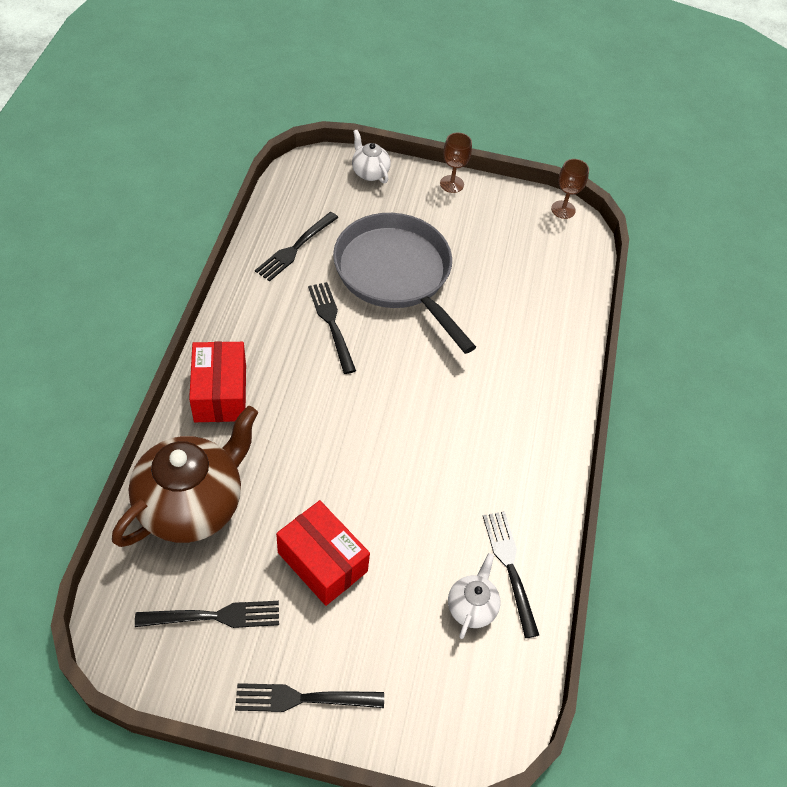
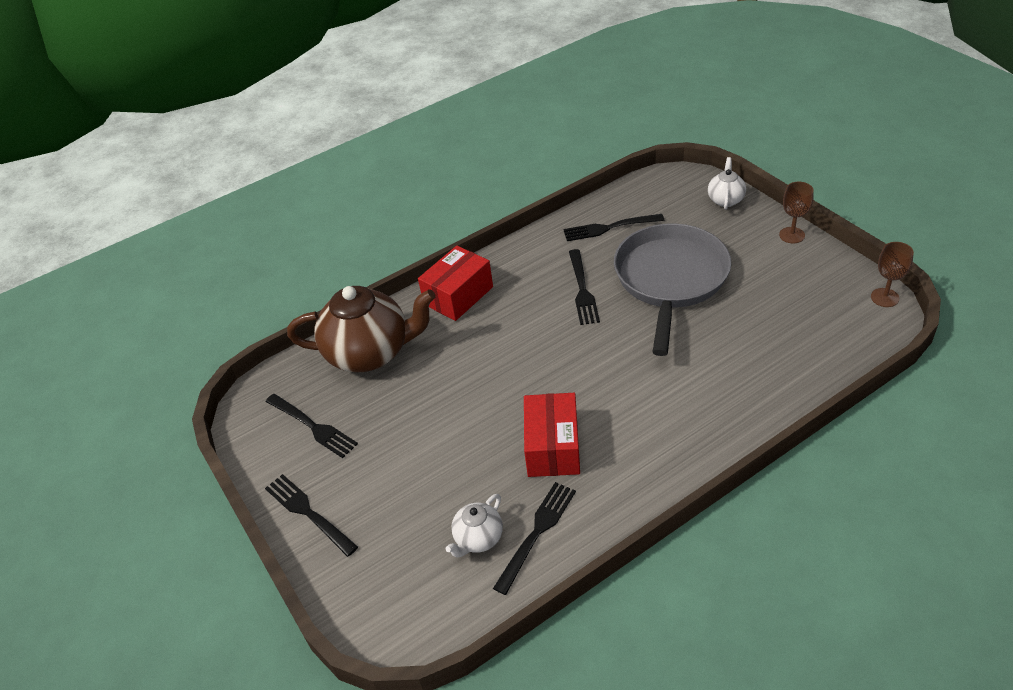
camera: 55 degrees right, 10 degrees down
red box [276,500,370,606] -> red box moved to [524,393,580,477]
black fork [308,282,356,374] -> black fork turned 150 degrees clockwise [569,249,600,325]
white teapot [448,553,501,639] -> white teapot turned 150 degrees clockwise [446,494,503,558]

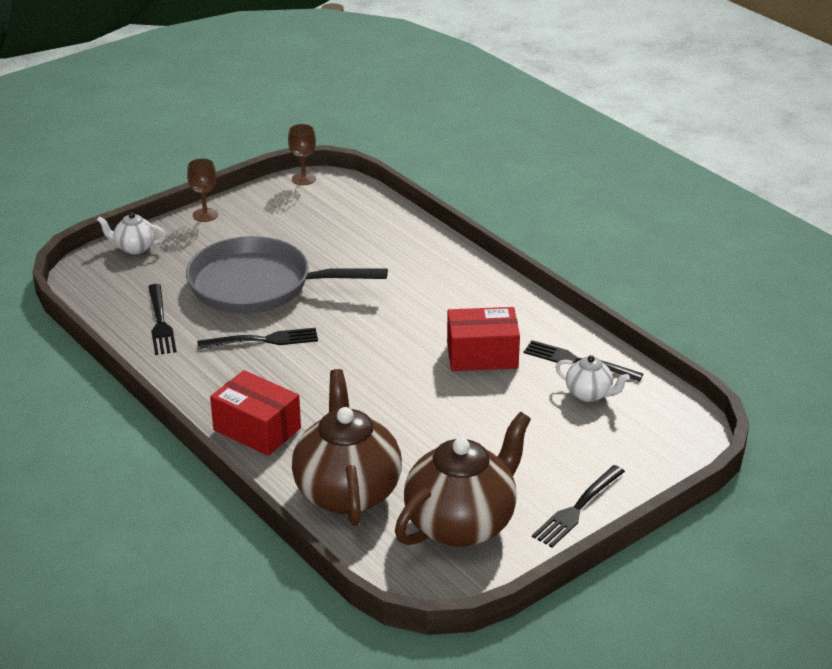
camera: 100 degrees left, 10 degrees down
black fork [265,394,358,458] -> brown teapot [395,412,531,547]

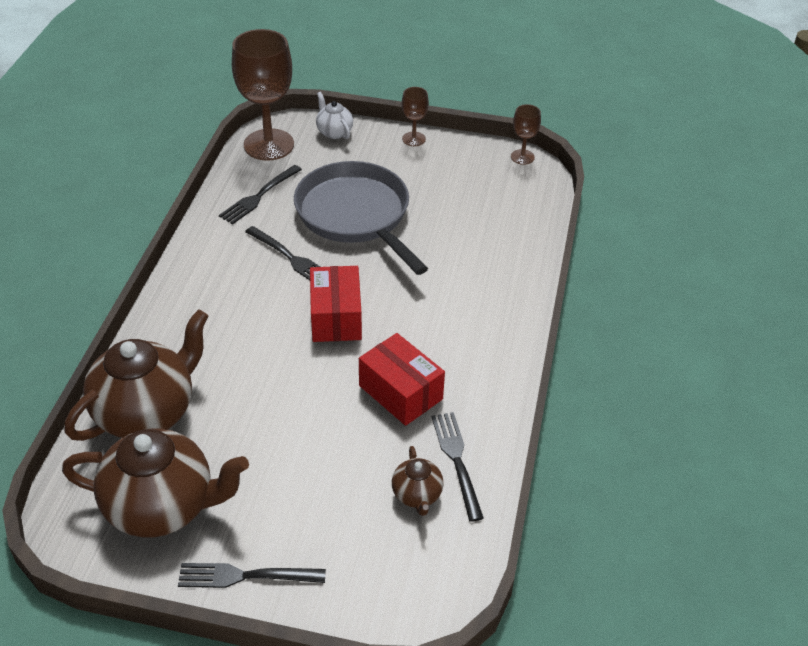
camera: 50 degrees right, 10 degrees up
red box [210,370,301,456] -> red box moved to [310,266,362,342]
white teapot [555,355,630,402] -> brown teapot [392,446,444,516]
none -> brown goblet [232,29,294,161]

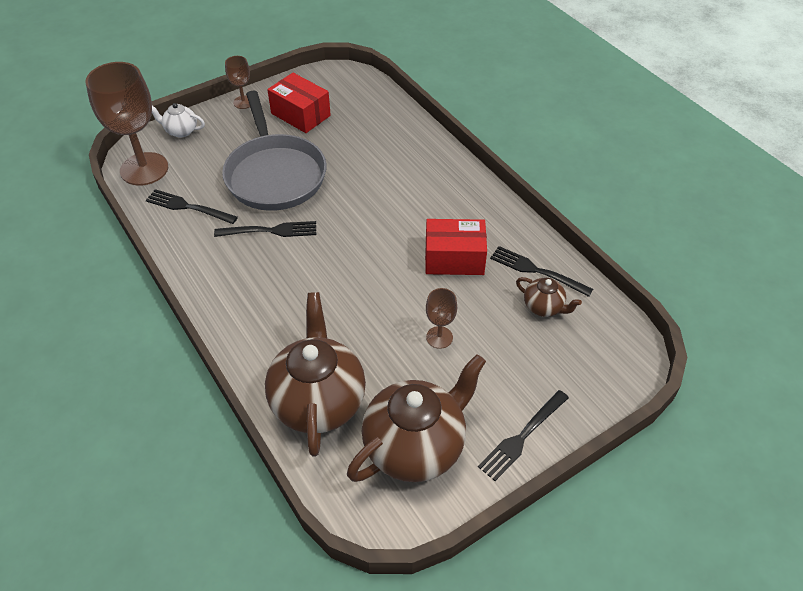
camera: 45 degrees left, 5 degrees up
black fork [219,165,302,225] -> black fork turned 120 degrees clockwise [146,189,238,224]
grey pan [294,161,428,275] -> grey pan turned 120 degrees counterclockwise [222,91,327,211]
red box [310,266,362,342] -> red box moved to [267,73,331,133]
brown goblet [511,104,541,165] -> brown goblet moved to [426,288,457,349]

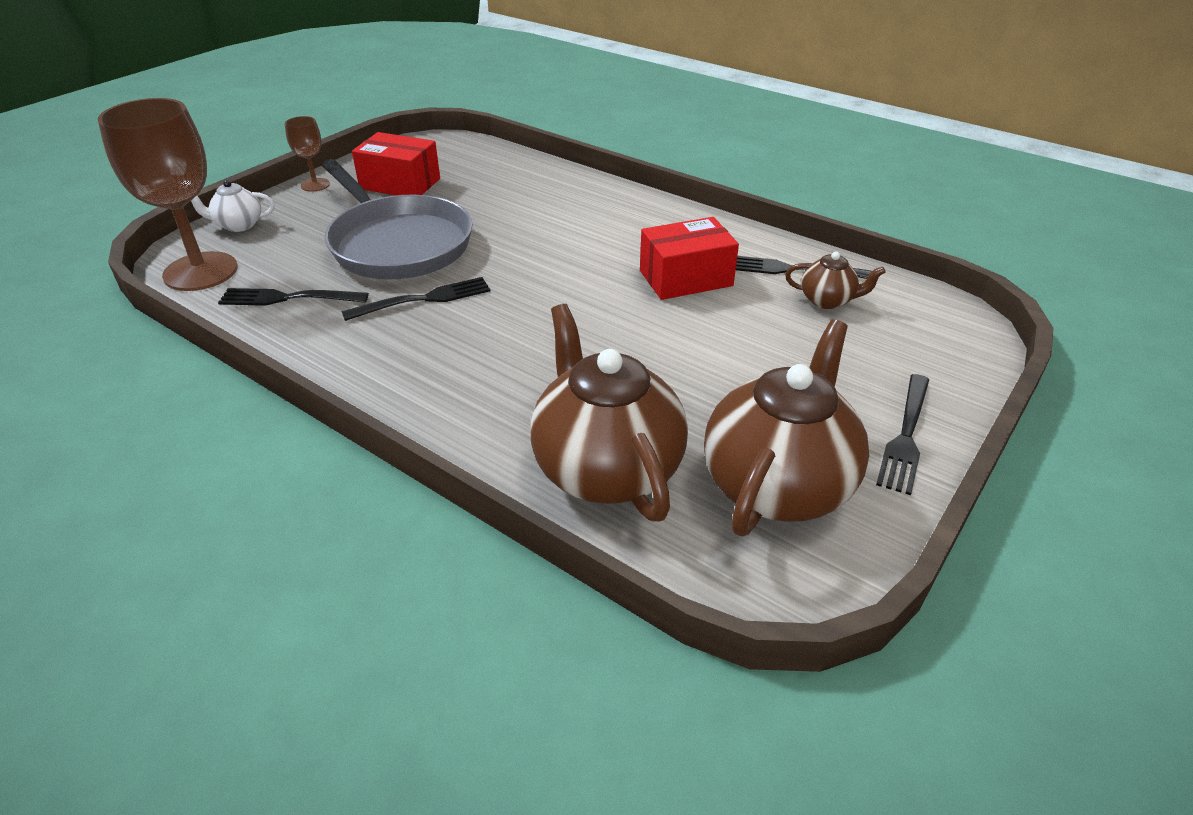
camera: 20 degrees left, 10 degrees down
brown goblet [426,288,457,349] -> none

